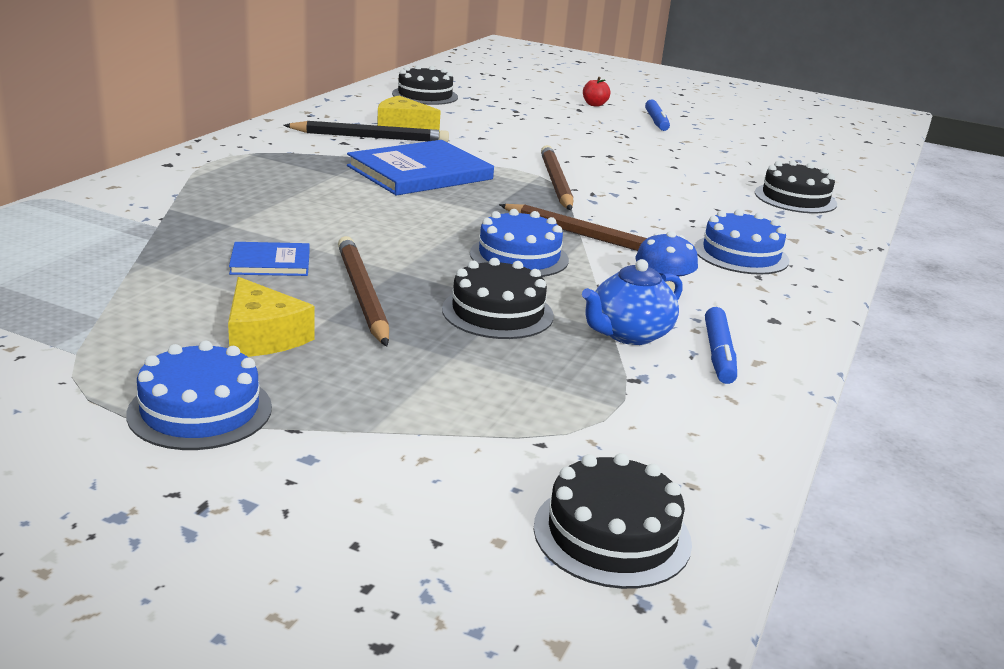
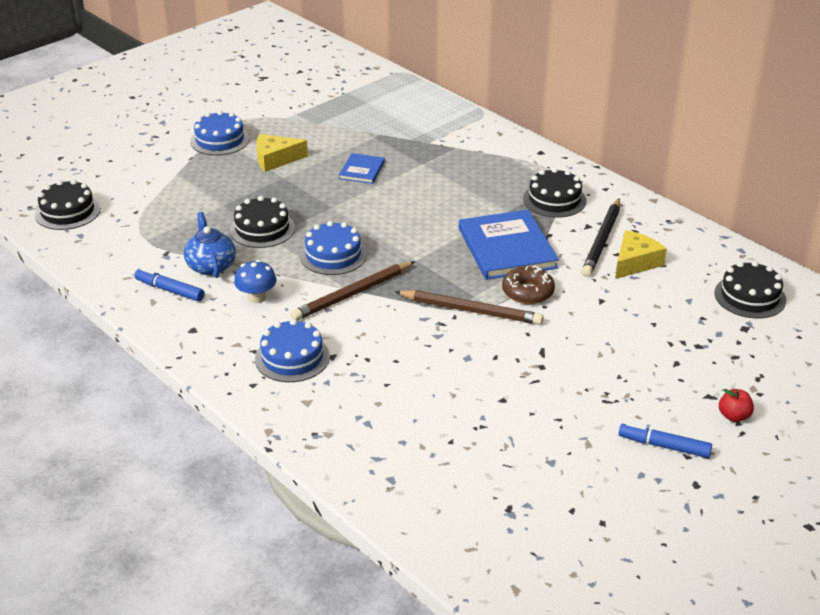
camera: 115 degrees right, 10 degrees up
brown pencil [338,236,389,347] -> none
black cake [755,160,837,213] -> black cake moved to [523,168,586,217]
none -> brown donut [502,265,555,304]

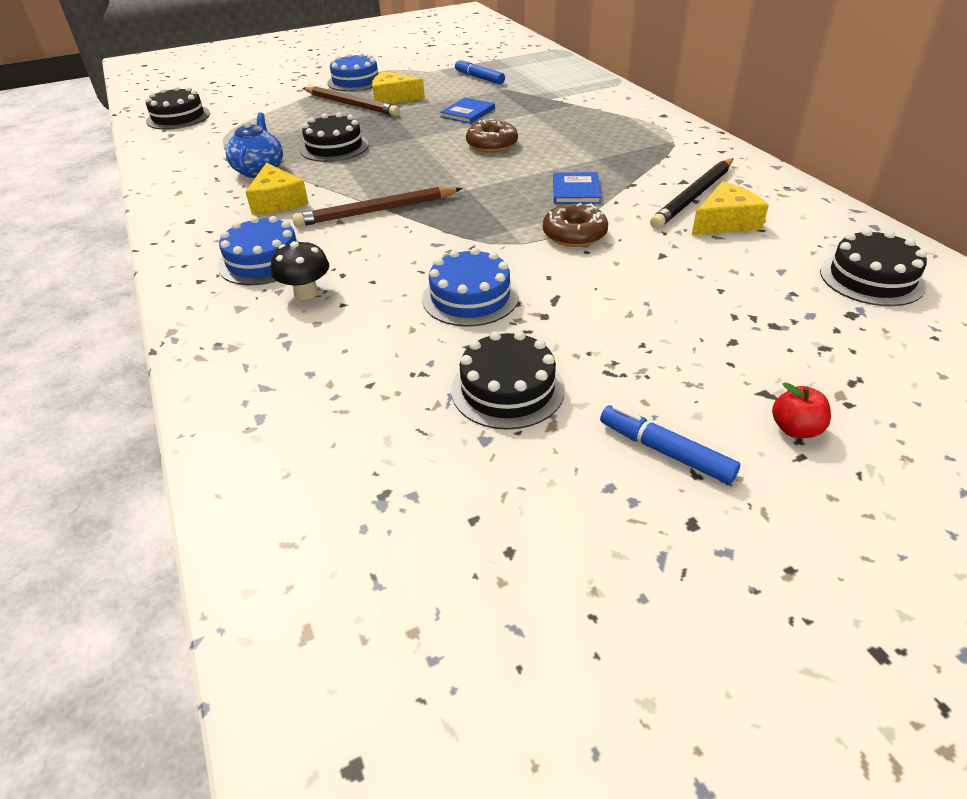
camera: 20 degrees right, 5 degrees up
blue marker [134,268,204,302] -> blue marker moved to [455,59,505,84]
blue mushroom [234,260,277,303] -> yellow cheese [245,162,309,215]
blue cake [300,221,367,275] -> blue cake moved to [422,248,519,327]
brown pencil [394,290,544,325] -> brown pencil moved to [303,86,400,116]
blue book [459,210,559,280] -> blue book [553,172,601,204], size x0.51
black cake [523,168,586,217] -> black cake moved to [451,331,565,430]
none -> black mushroom [271,240,329,300]
none -> brown donut [466,119,518,153]

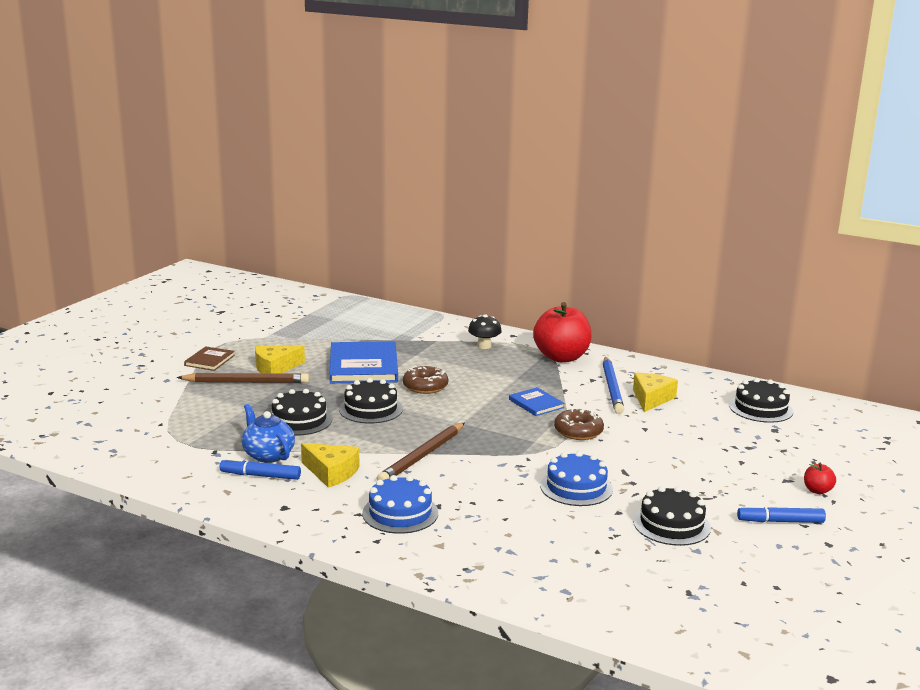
camera: 40 degrees left, 20 degrees down
black cake [145,86,210,130] -> black cake moved to [339,378,403,424]
black mushroom [271,240,329,300] -> black mushroom moved to [468,314,502,349]
blue cake [327,53,379,91] -> brown book [184,346,235,371]
blue book [440,98,495,124] -> blue book [329,341,398,383], size x1.95
blue marker [455,59,505,84] -> blue marker moved to [220,458,301,480]
black pencil [650,158,733,229] -> blue pencil [603,356,624,414]
none -> red apple [533,302,592,362]

